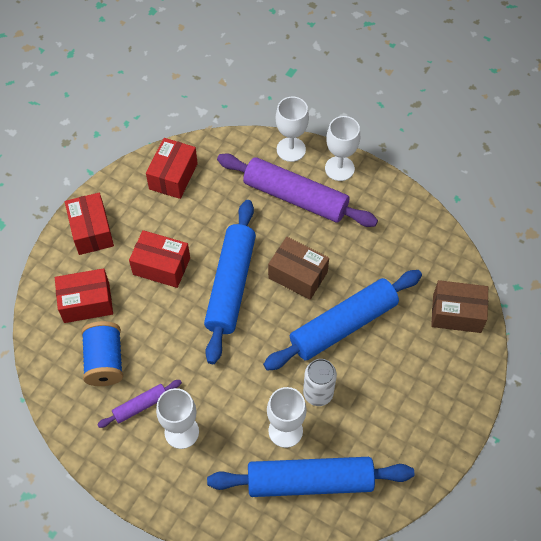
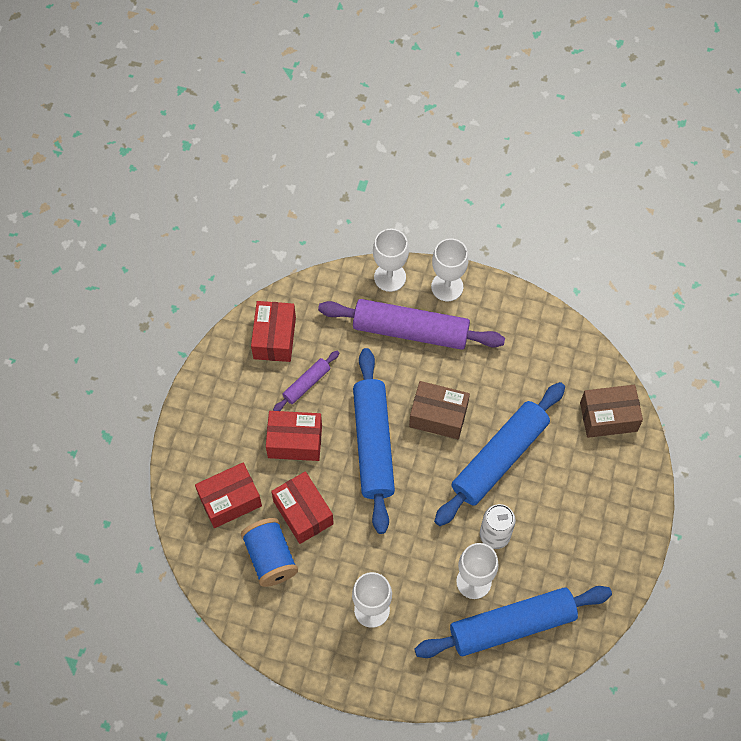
camera: 15 degrees left, 5 degrees up
red box [65,193,114,255] -> red box moved to [271,471,334,544]
purple rolling pin [97,380,182,428] -> purple rolling pin moved to [273,351,339,411]

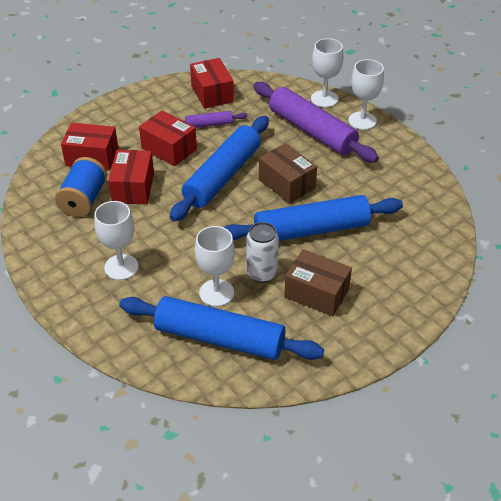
camera: 35 degrees right, 20 degrees down
red box [251,301,296,362] -> red box turned 60 degrees counterclockwise [190,58,234,109]
brown box [580,385,643,438] -> brown box moved to [284,249,352,316]

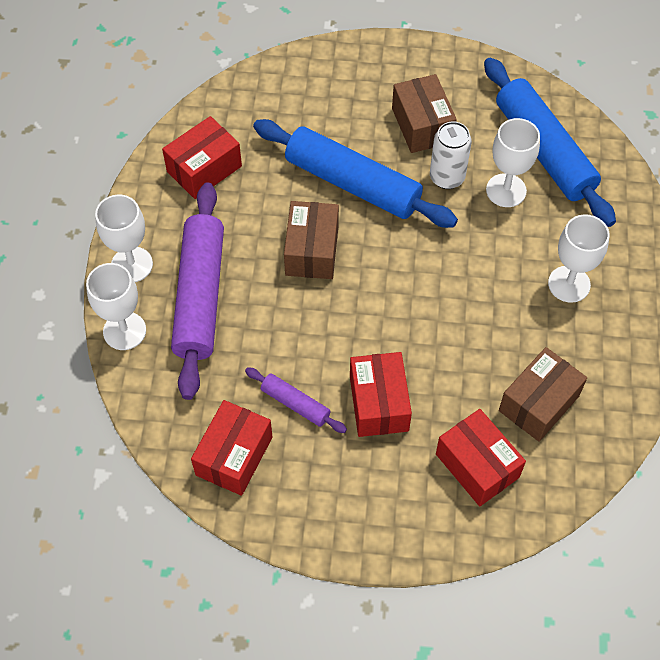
camera: 135 degrees left, 15 degrees up
blue spool [55,157,107,217] -> brown box [499,347,587,442]
red box [108,150,154,205] -> red box moved to [162,116,242,199]
blue rolling pin [170,116,269,222] -> none

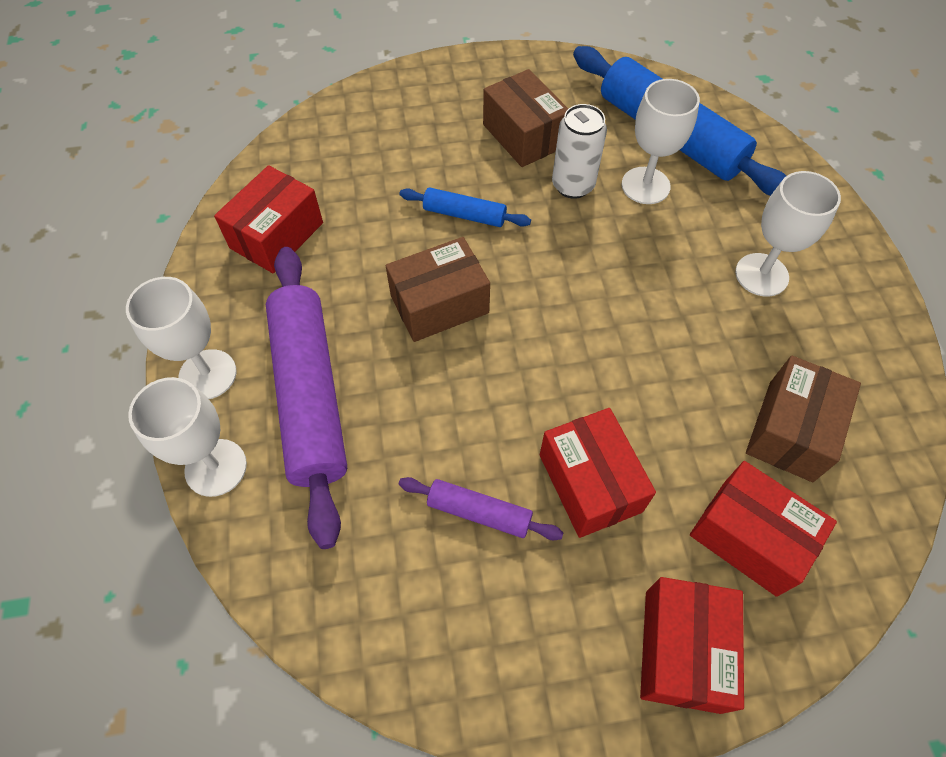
camera: 15 degrees left, 0 degrees up
red box [191,400,272,496] -> red box moved to [640,577,744,714]
blue rolling pin [253,119,458,228] -> blue rolling pin [399,187,531,227], size x0.47
brown box [284,201,339,279] -> brown box turned 75 degrees clockwise [386,237,490,342]

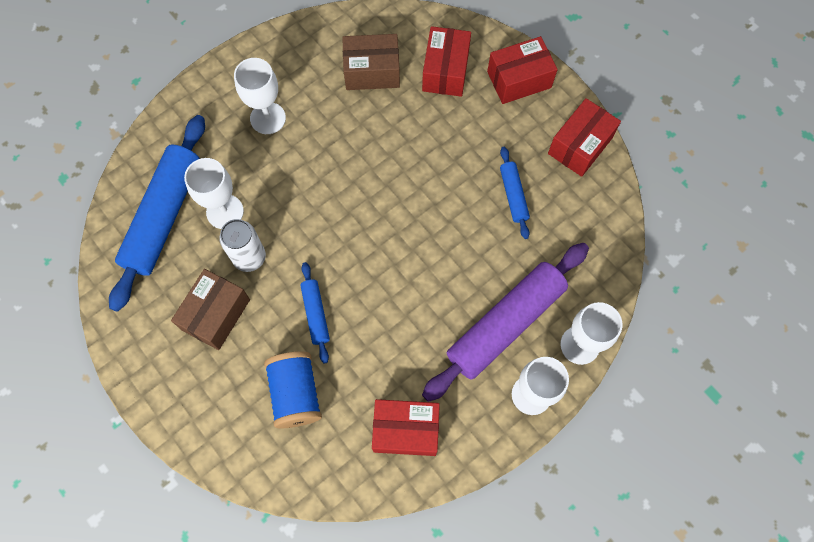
camera: 120 degrees left, 10 degrees up
brown box [386,237,490,342] -> none
purple rolling pin [399,477,563,540] -> blue rolling pin [500,147,530,239]
red box [540,408,656,538] -> red box moved to [548,98,621,177]
none -> blue spool [264,351,322,428]

